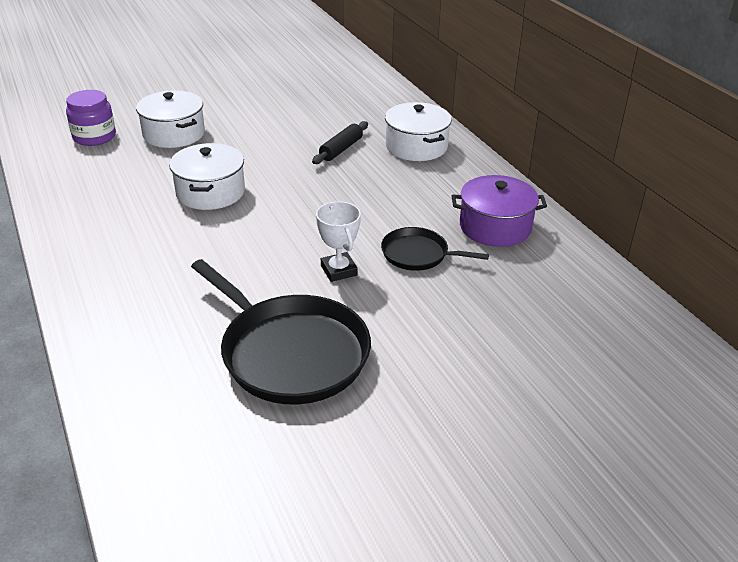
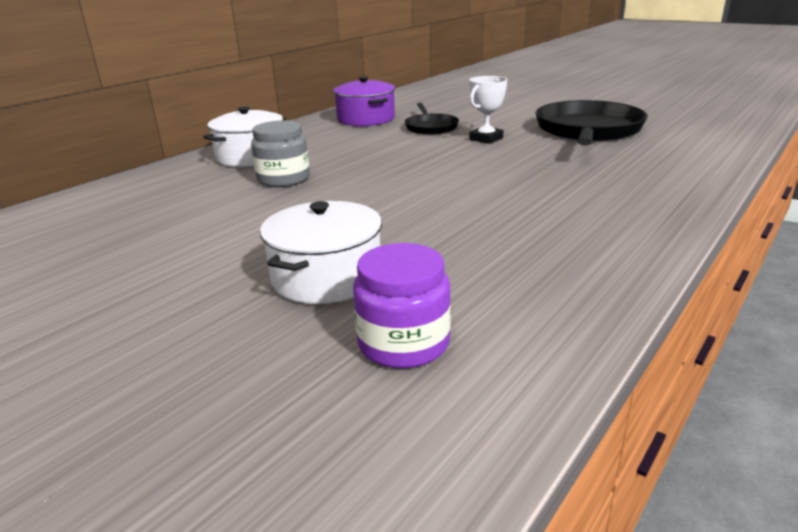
camera: 115 degrees left, 10 degrees down
white pot [169,143,245,210] -> none
black rolling pin [312,121,368,164] -> grey jar [251,120,310,187]

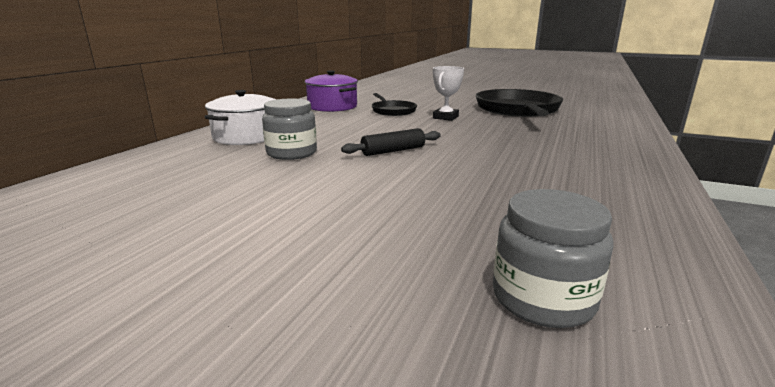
camera: 15 degrees left, 5 degrees down
white pot [260,201,382,304] -> none
purple jar [353,243,451,369] -> grey jar [493,189,614,328]
none -> black rolling pin [341,128,441,156]

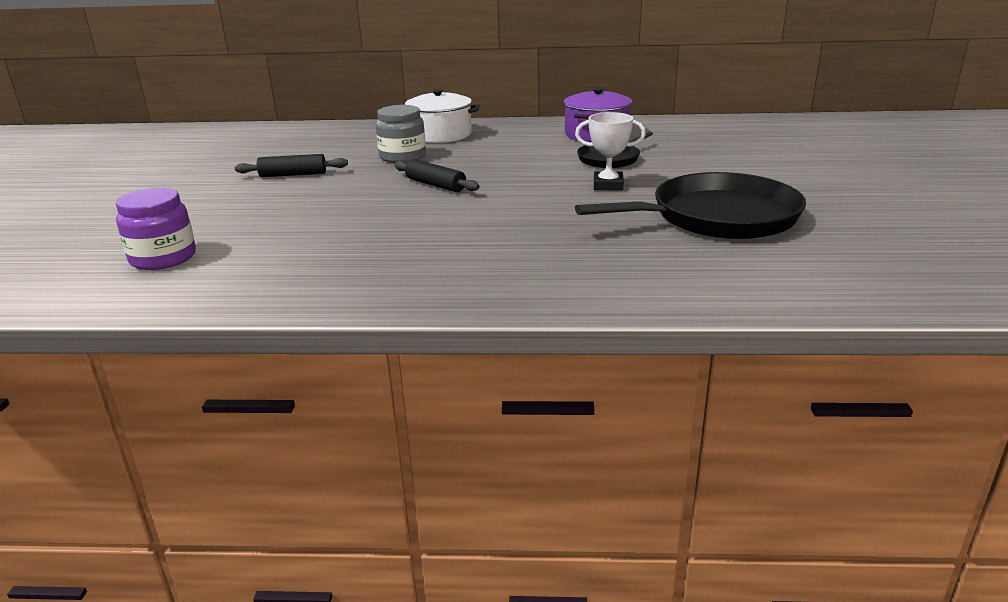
camera: 70 degrees right, 5 degrees up
grey jar [493,189,614,328] -> purple jar [116,188,196,270]
none -> black rolling pin [235,154,348,177]

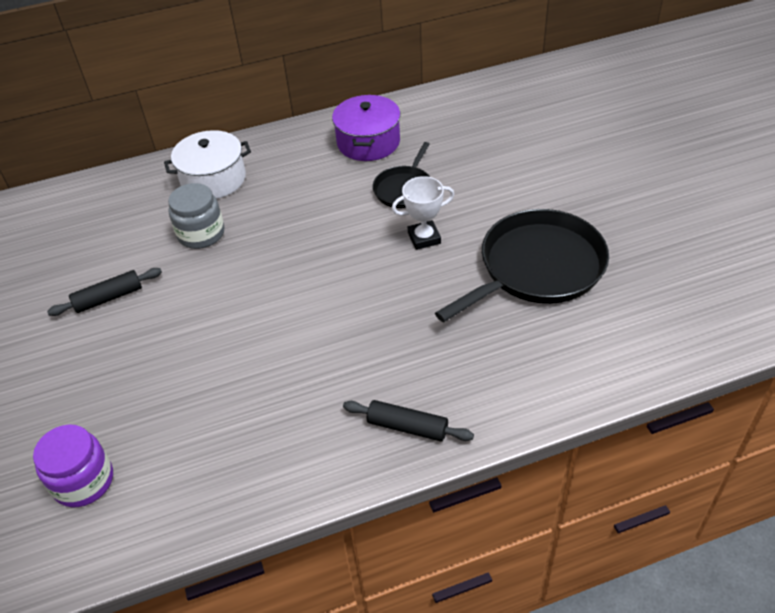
camera: 20 degrees left, 20 degrees up
black rolling pin [394,159,480,192] -> black rolling pin moved to [343,400,474,442]

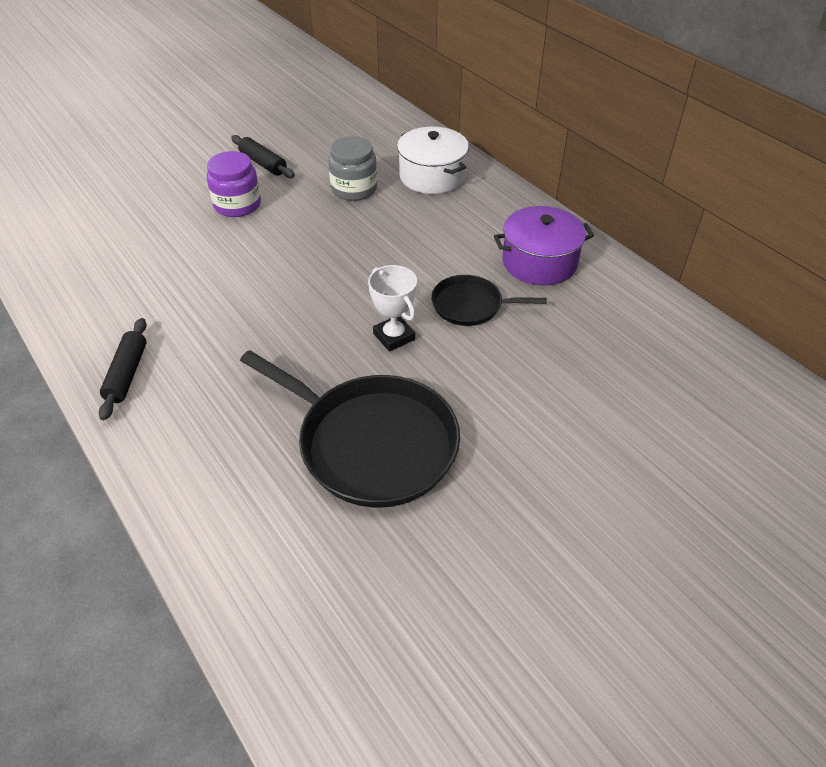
camera: 70 degrees right, 0 degrees up
purple jar [33,424,113,507] -> purple jar moved to [207,151,261,217]

